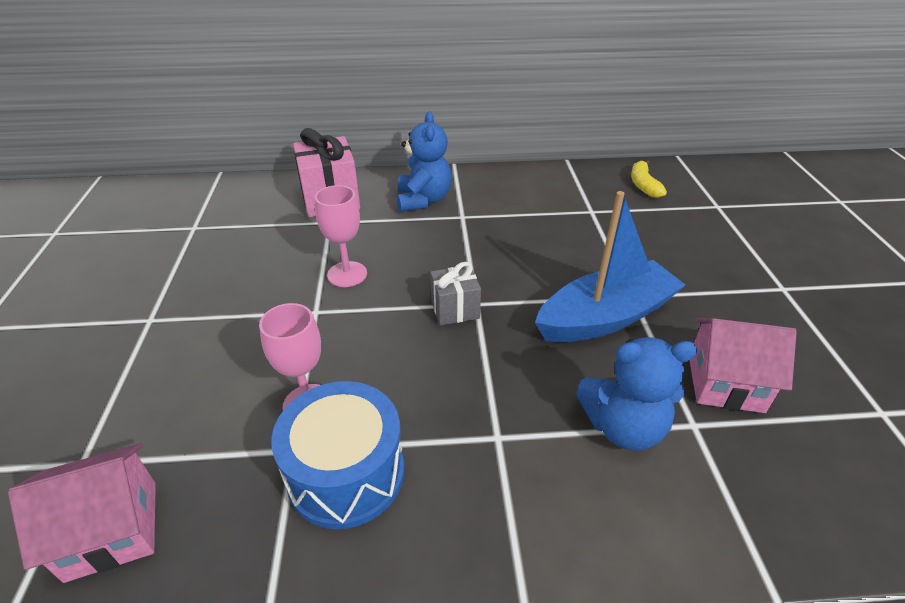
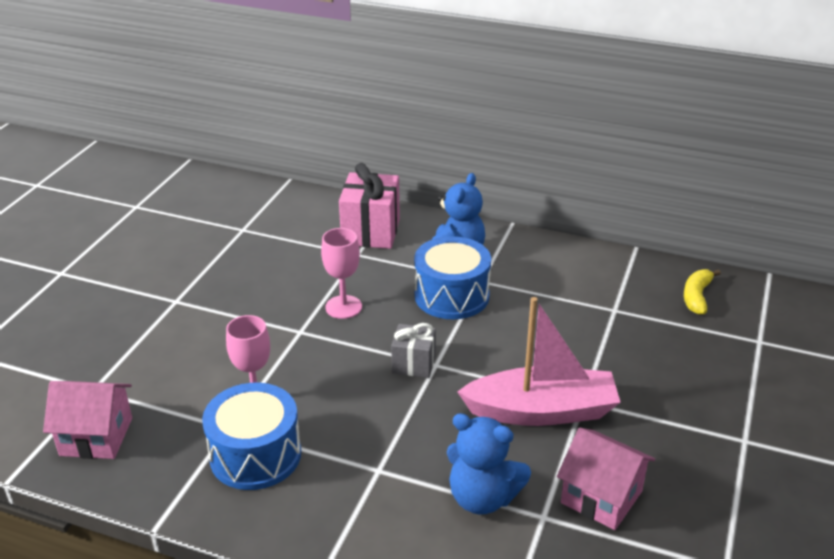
camera: 25 degrees right, 5 degrees down
blue boat [535,191,685,342] -> pink boat [457,297,621,426]
none -> blue drum [414,236,491,319]

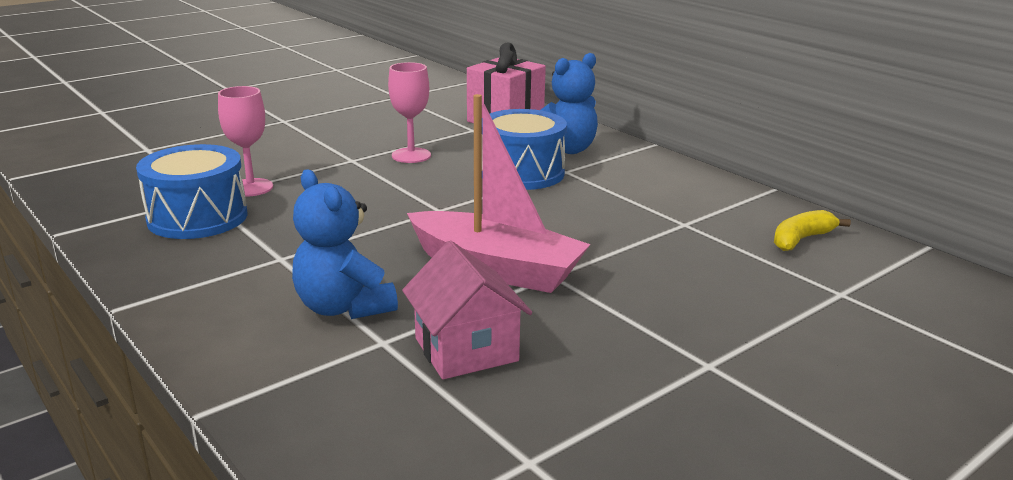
camera: 30 degrees right, 10 degrees down
pink house [43,381,132,459] -> none
grey gift [391,323,436,378] -> none

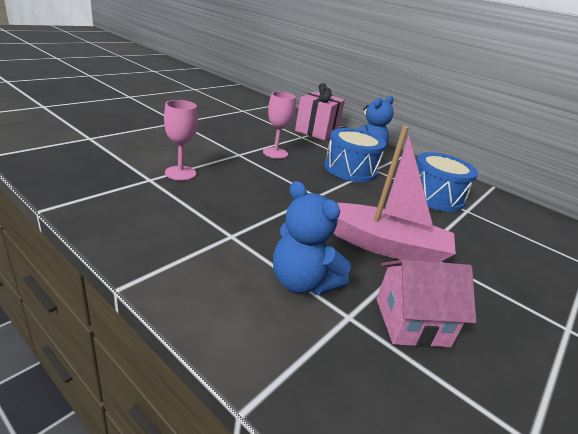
camera: 15 degrees left, 5 degrees up
blue drum [136,144,248,239] -> blue drum moved to [416,152,478,212]
pink house [402,241,532,379] -> pink house turned 60 degrees counterclockwise [376,260,476,347]
yellow banana [774,210,851,251] -> none

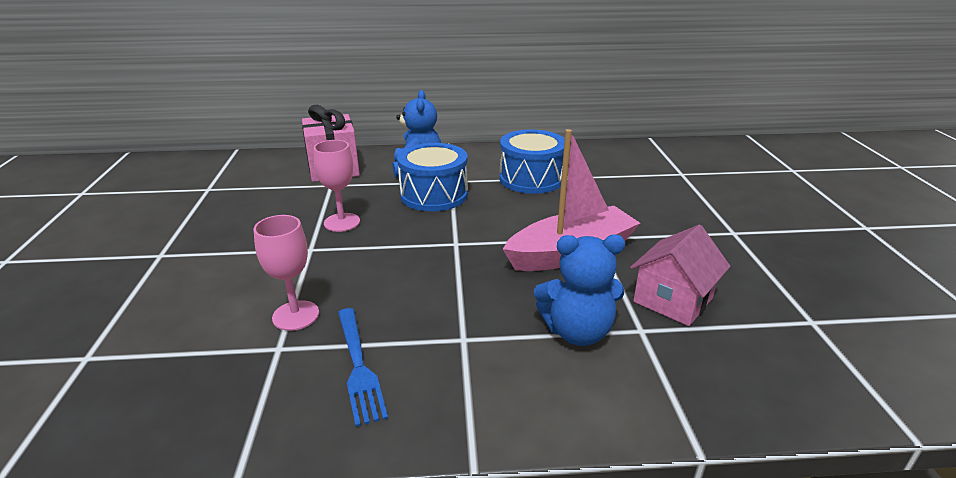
camera: 40 degrees left, 0 degrees up
none -> blue fork [338,308,388,427]

